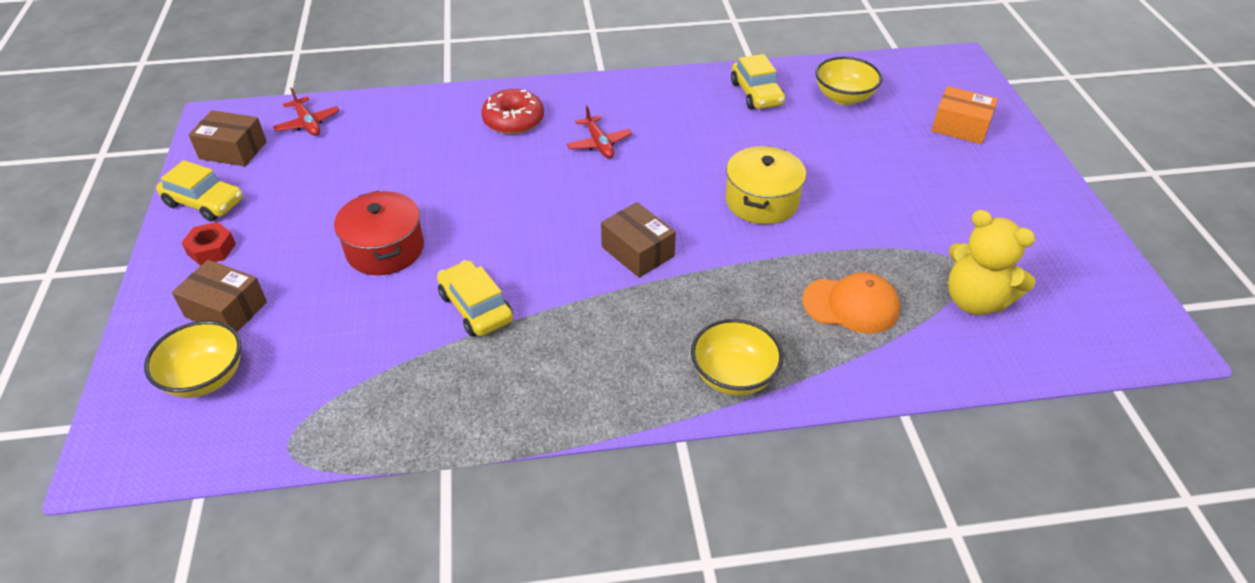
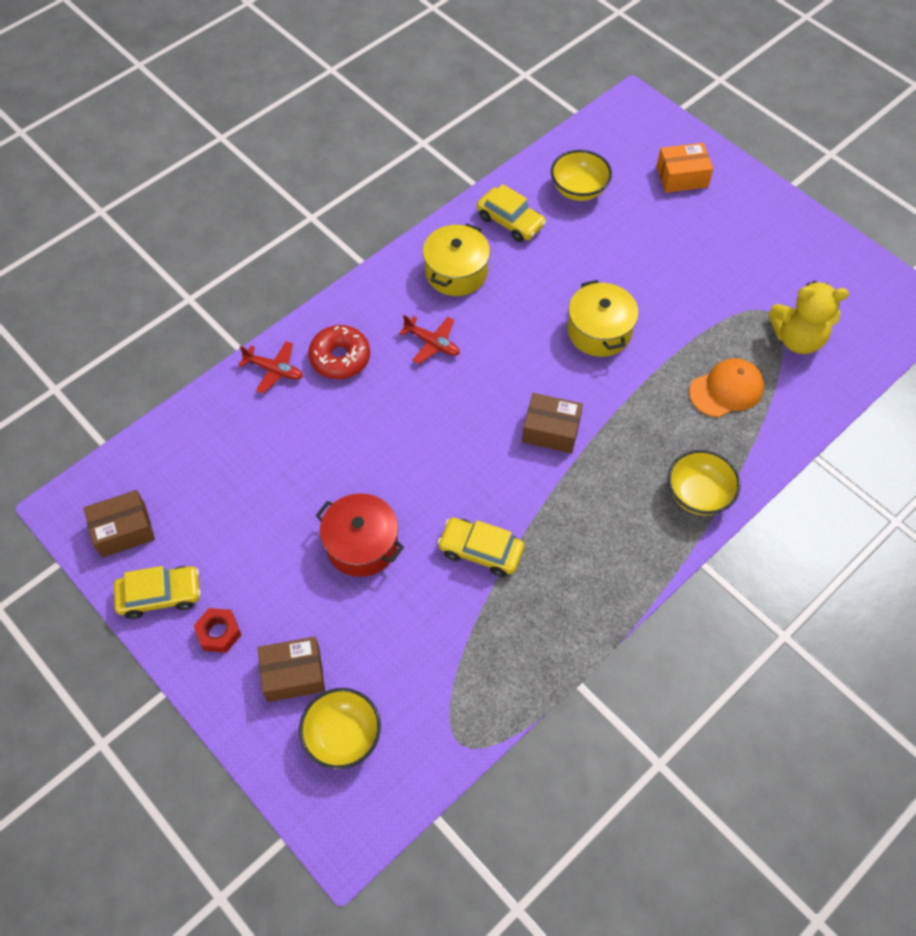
camera: 35 degrees left, 15 degrees up
red plane [273,88,340,136] -> red plane moved to [239,341,303,394]
none -> yellow pot [423,224,490,296]

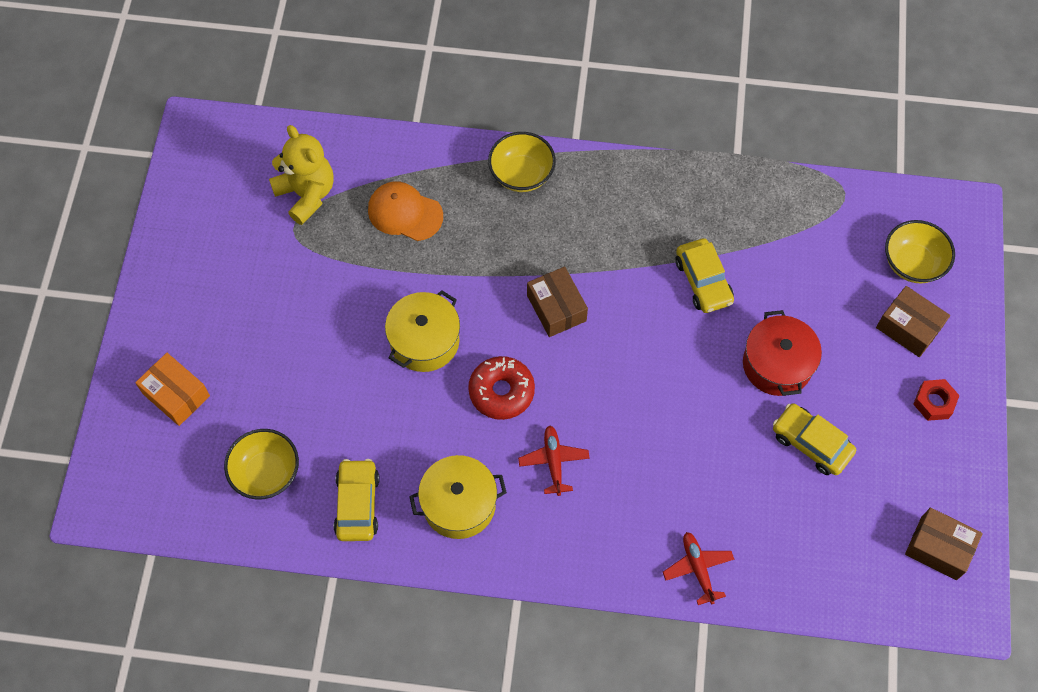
camera: 130 degrees left, 5 degrees up
yellow car [114,566,201,619] -> yellow car moved to [773,403,856,475]
red donut [308,325,370,379] -> red donut moved to [468,356,535,420]

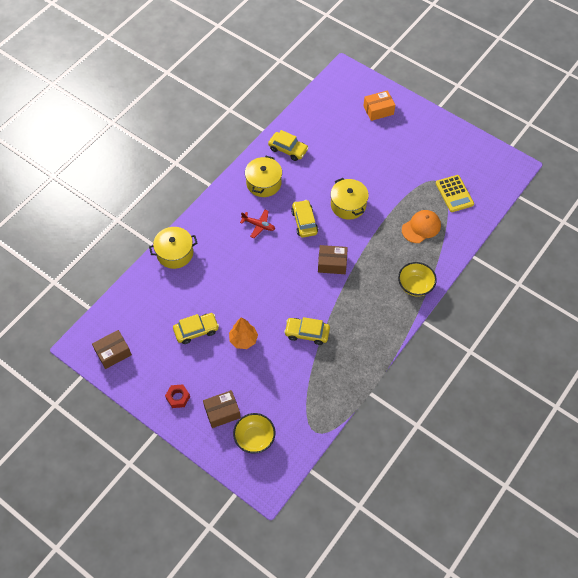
camera: 120 degrees right, 5 degrees down
yellow bowl [224,429,299,500] -> none
yellow teddy bear [269,125,334,225] -> yellow calculator [436,175,474,212]
red donut [468,356,535,420] -> yellow car [291,200,318,238]
red plane [663,532,734,605] -> yellow pot [149,227,198,269]
red pot [743,310,822,396] -> orange tree [229,317,258,349]

